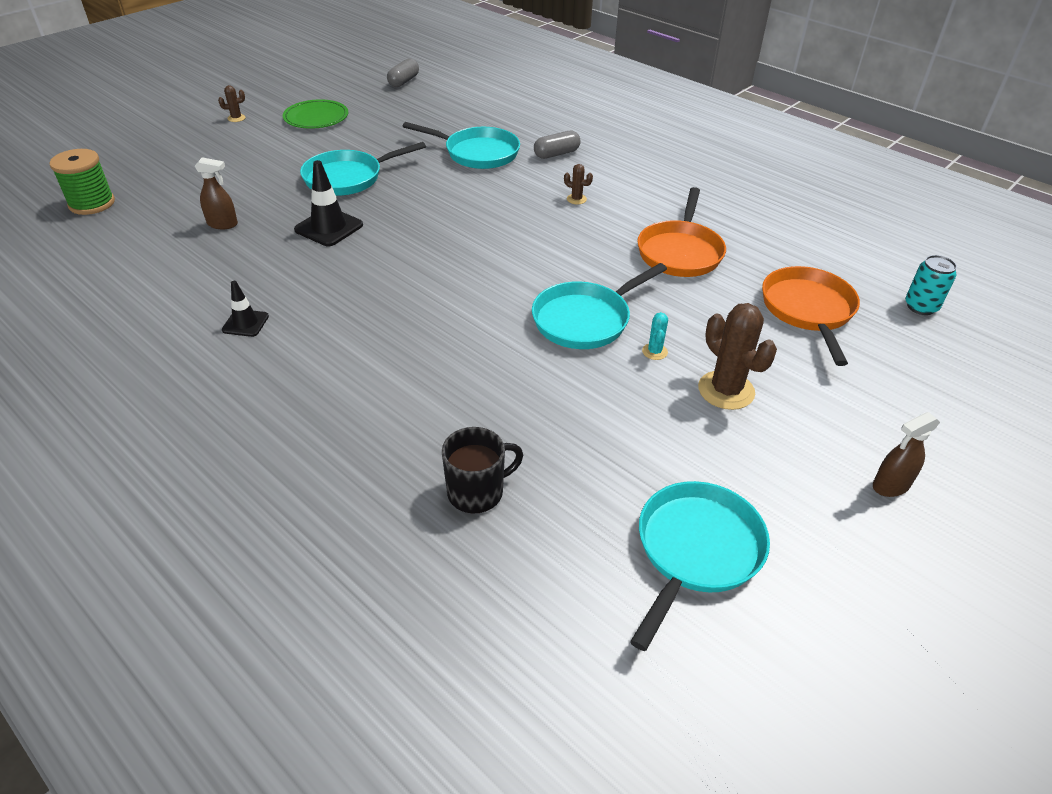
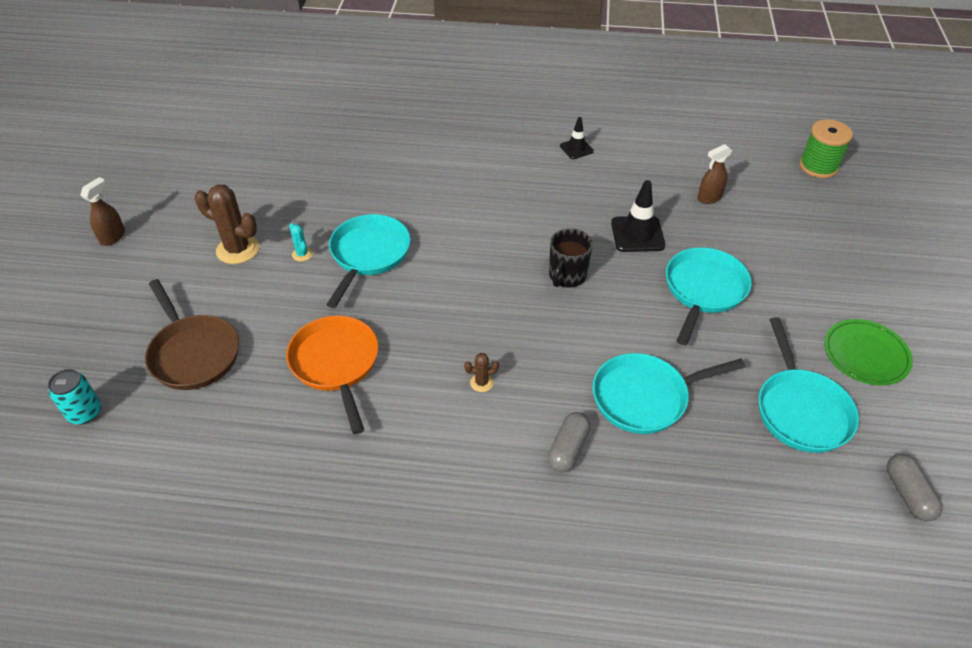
camera: 145 degrees right, 5 degrees up
brown cactus [218,85,246,122] -> none
black mug [442,427,523,513] -> black mug moved to [549,228,593,288]
turquoise pan [630,481,770,651] -> turquoise pan moved to [758,317,859,453]
orange pan [762,266,860,366] -> brown pan [145,279,239,390]

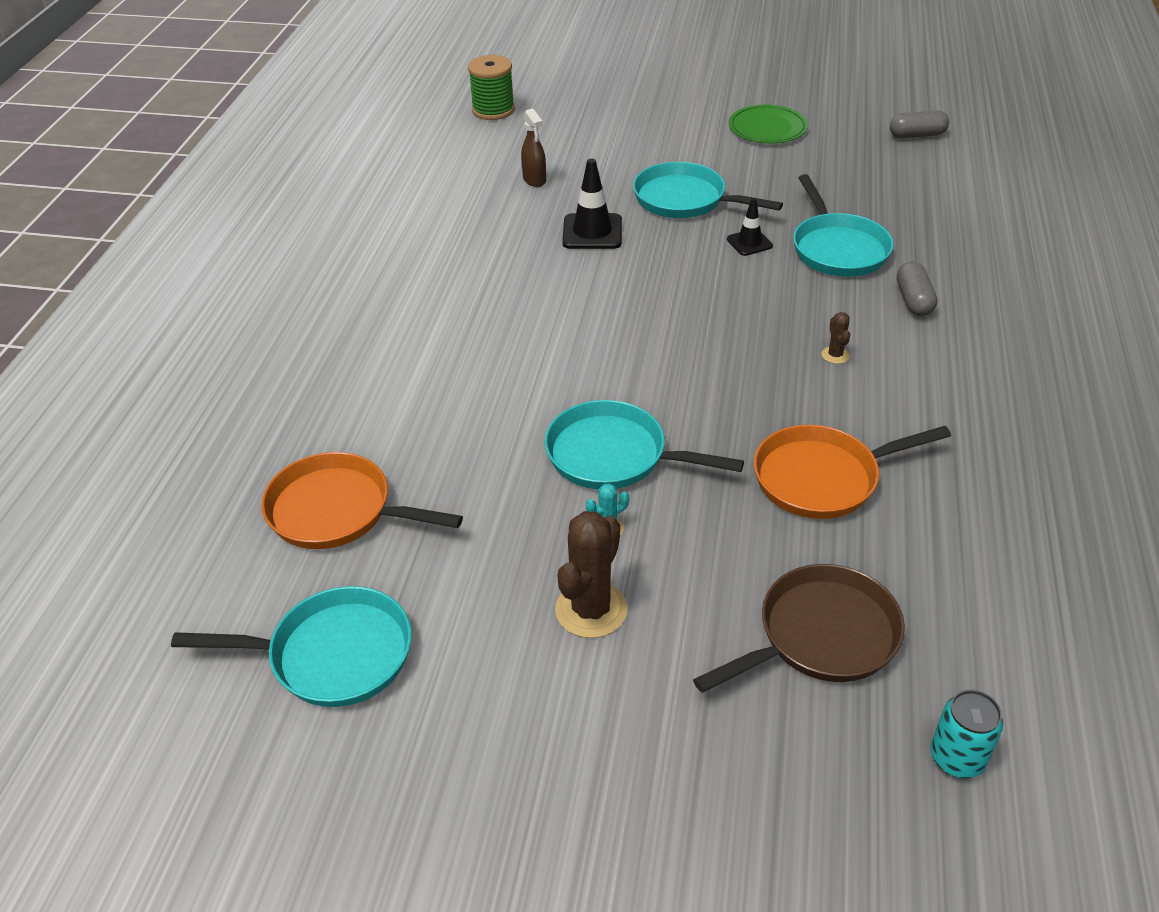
camera: 85 degrees left, 5 degrees down
brown spray bottle [80,177,125,246] -> none
grey capsule [547,412,591,473] -> grey capsule turned 60 degrees clockwise [897,261,937,316]
black mug [549,228,593,288] -> none
black traffic cone [560,117,594,159] -> black traffic cone moved to [727,198,773,256]
turquoise pan [758,317,859,453] -> turquoise pan moved to [171,586,412,707]
none -> orange pan [261,452,463,549]

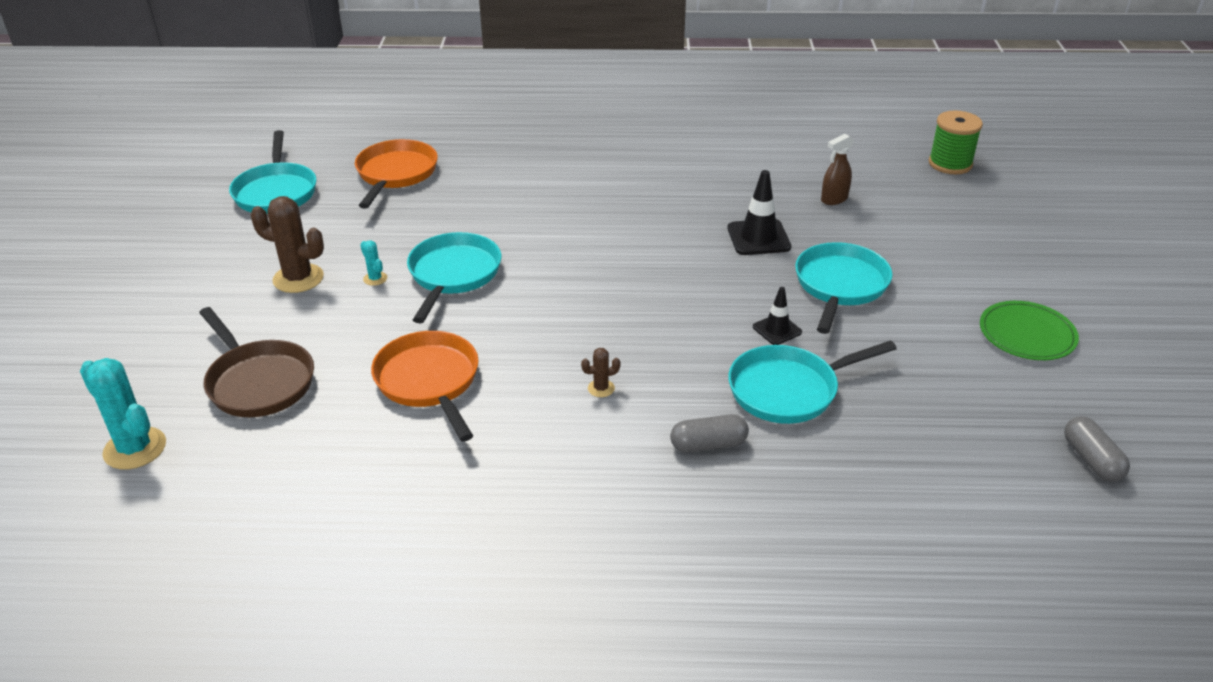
camera: 80 degrees right, 5 degrees down
turquoise can [931,690,1003,778] -> turquoise cactus [80,358,166,470]

